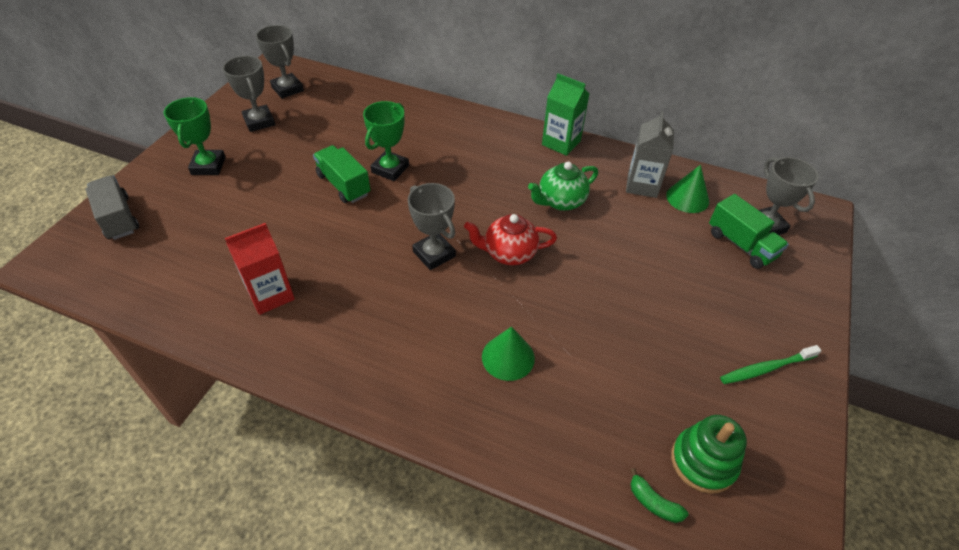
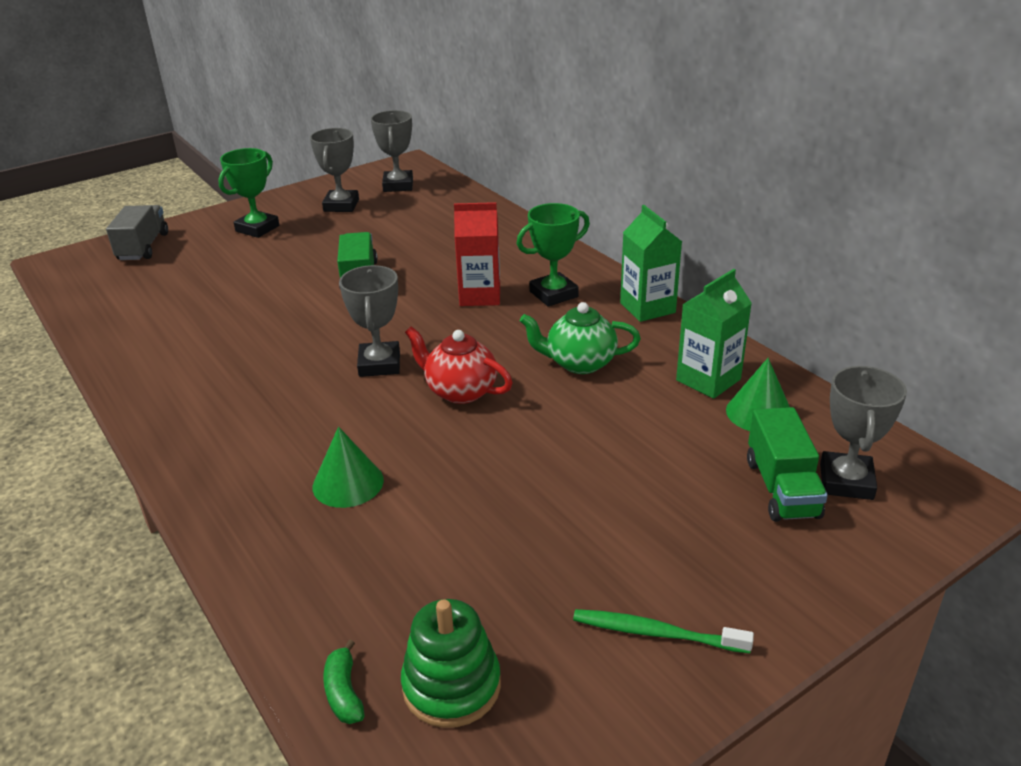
camera: 35 degrees right, 15 degrees down
red carton [225,223,295,315] -> red carton moved to [454,202,500,306]
green trophy [363,101,409,181] -> green trophy moved to [516,203,590,306]
grey carton [626,111,674,198] -> green carton [676,269,752,399]

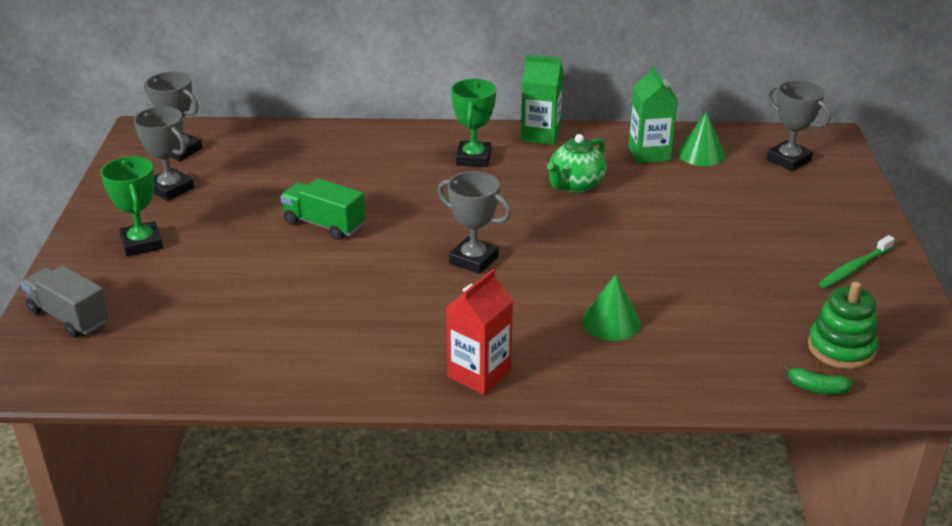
camera: 55 degrees left, 0 degrees up
red teapot [405,326,513,404] -> none
red carton [454,202,500,306] -> red carton moved to [446,269,513,395]
green truck [747,407,828,522] -> none

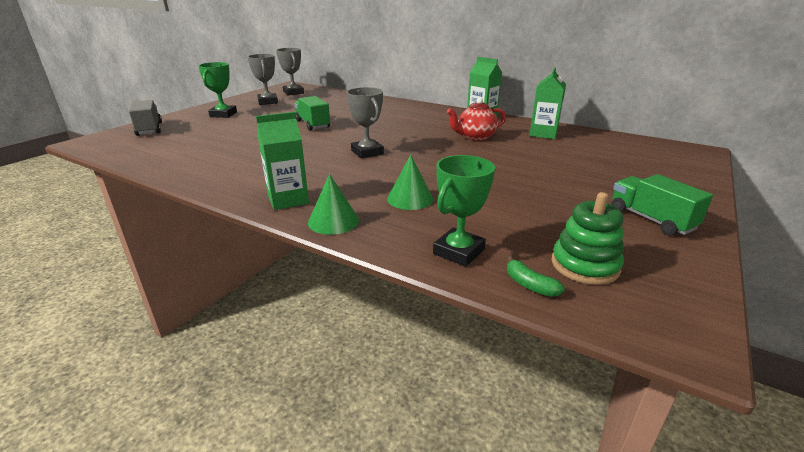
camera: 30 degrees right, 5 degrees down
red carton [446,269,513,395] -> green carton [256,112,309,210]
green trophy [451,79,496,167] -> green trophy moved to [433,155,495,267]
green teapot [547,134,606,193] -> red teapot [447,98,506,141]
green cone [677,111,725,166] -> green cone moved to [308,174,359,235]
grey trophy [766,80,831,171] -> none
green toothbrush [819,235,895,288] -> green truck [611,174,713,236]

